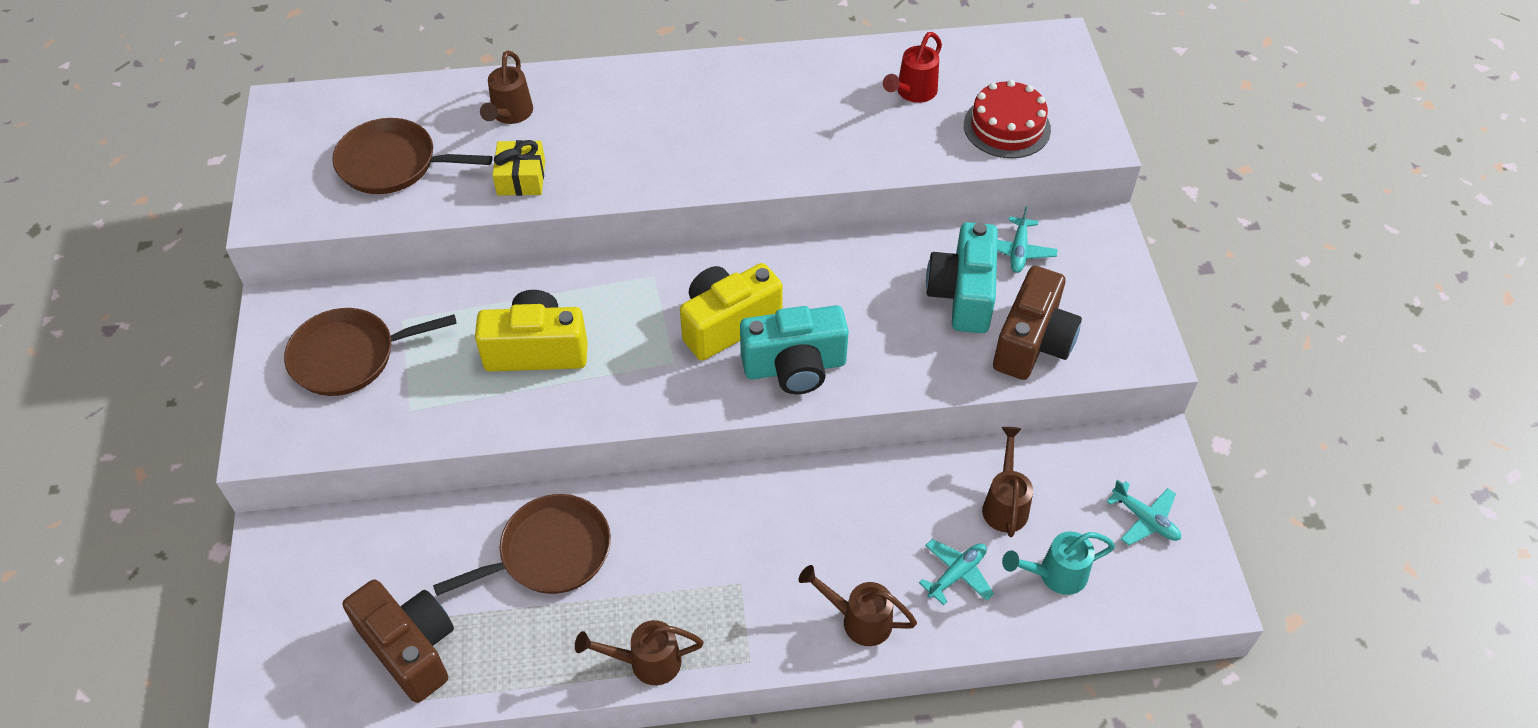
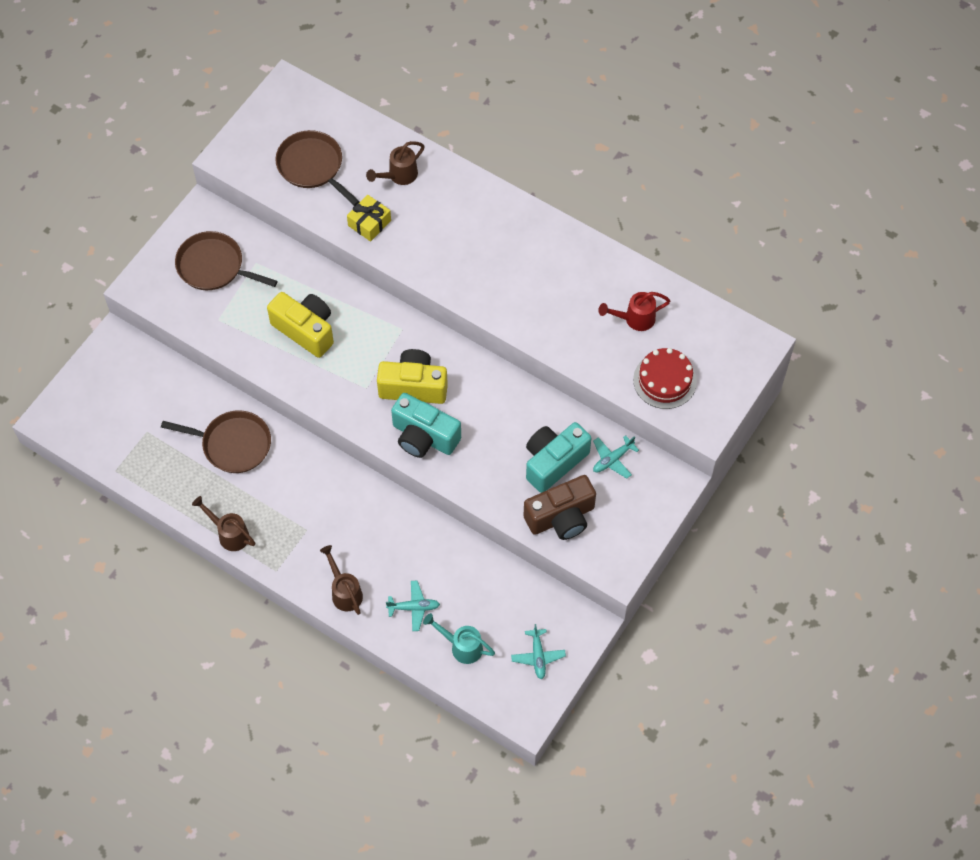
camera: 40 degrees right, 10 degrees up
brown camera [343,580,454,703] -> none
brown watering can [982,427,1033,537] -> none

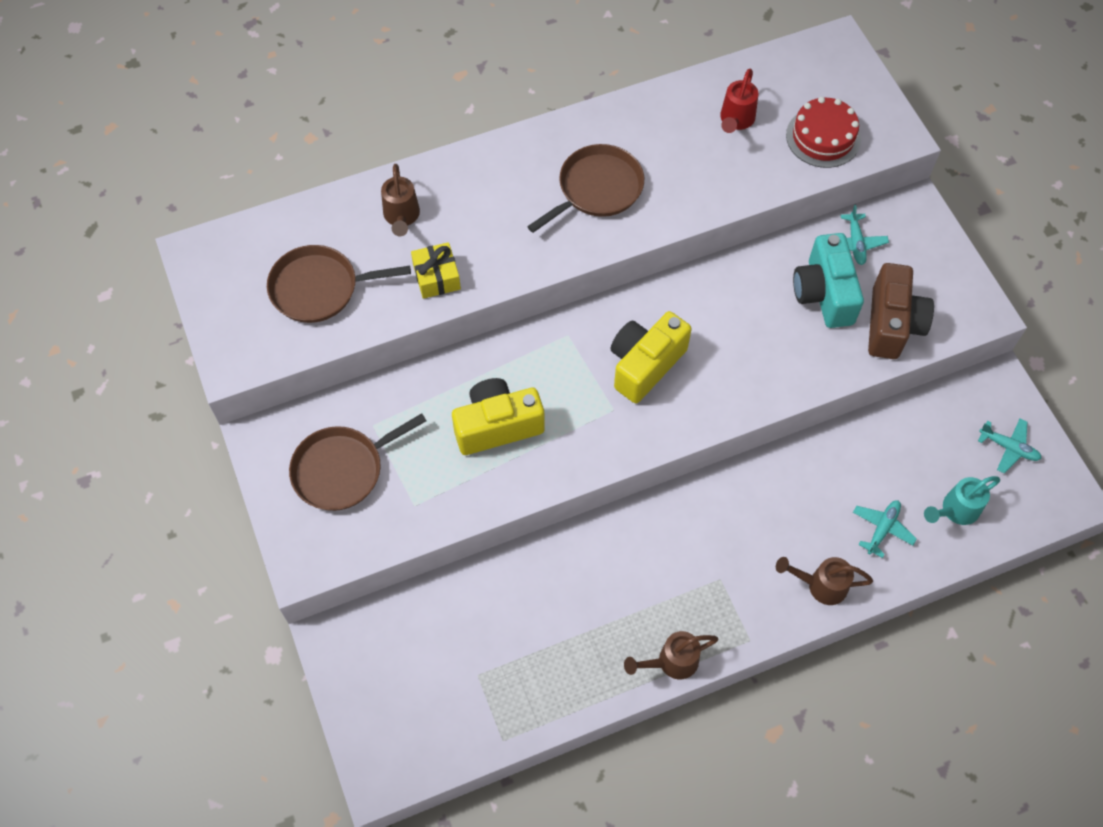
camera: 55 degrees left, 0 degrees up
brown pan [161,410,271,473] -> brown pan moved to [527,144,644,233]
turquoise camera [391,393,461,458] -> none

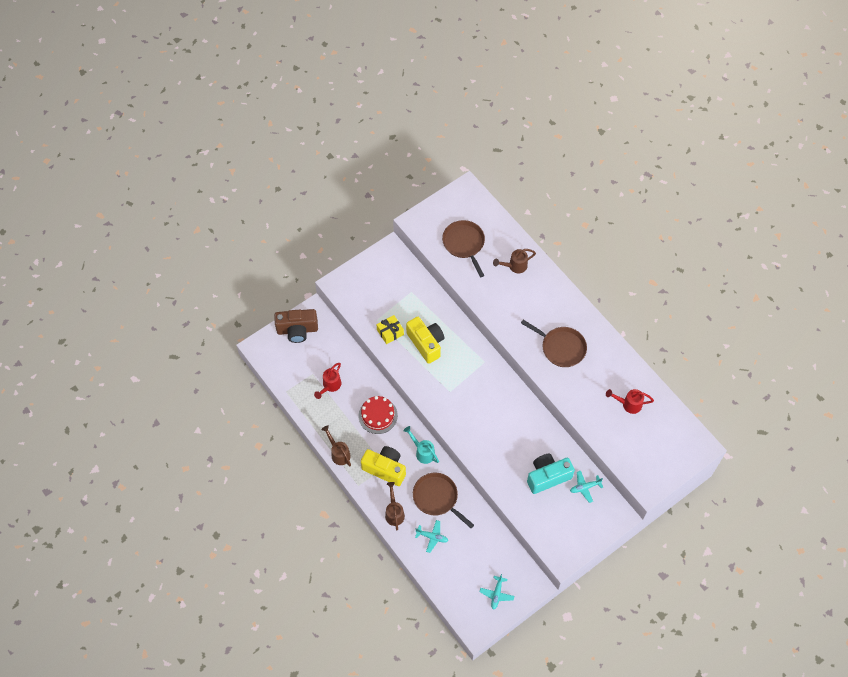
camera: 75 degrees right, 0 degrees up
brown pan [289,413,426,511] -> brown pan moved to [413,473,474,528]
yellow gift [411,242,461,299] -> yellow gift moved to [376,315,404,344]
yellow camera [611,311,692,403] -> yellow camera moved to [361,446,406,486]
red cake [786,97,861,168] -> red cake moved to [359,396,398,434]
brown camera [868,263,934,359] -> brown camera moved to [274,309,318,343]
turquoise watering can [924,476,1000,525] -> turquoise watering can moved to [404,426,439,464]
none -> red watering can [314,363,341,399]

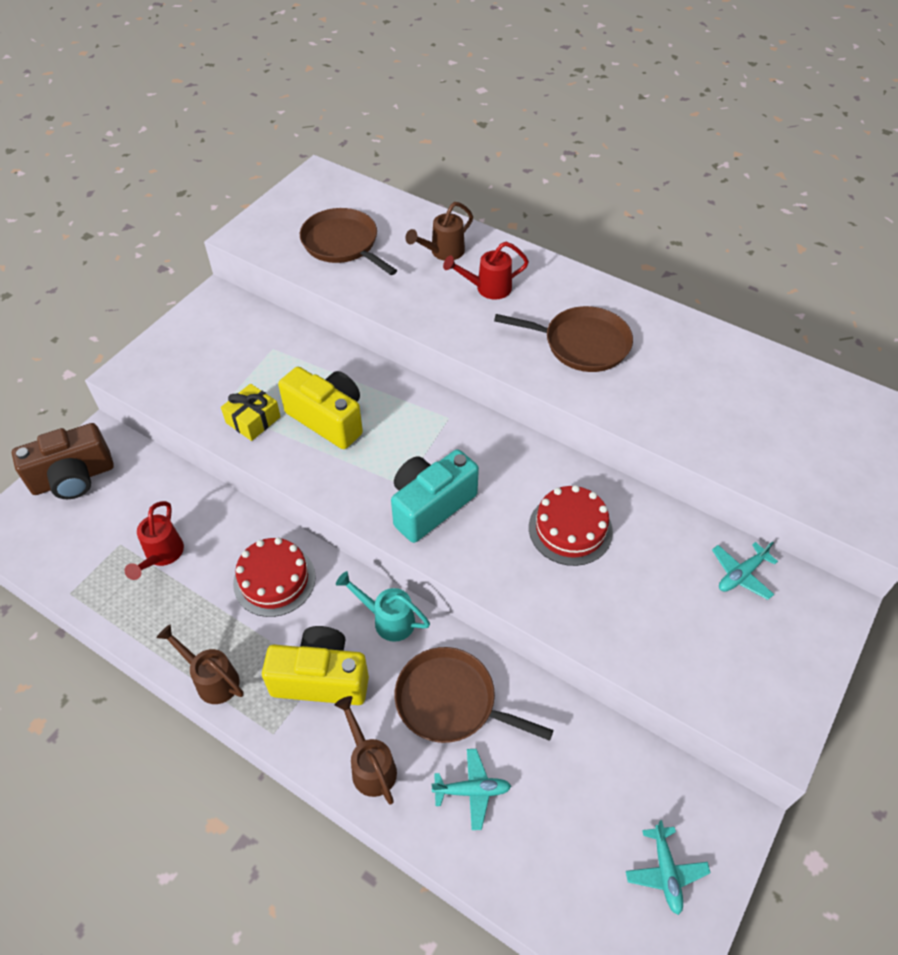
camera: 20 degrees left, 10 degrees down
turquoise camera [527,454,575,494] -> turquoise camera moved to [391,449,479,543]
red watering can [606,389,654,414] -> red watering can moved to [443,242,529,300]
none -> red cake [529,485,613,566]

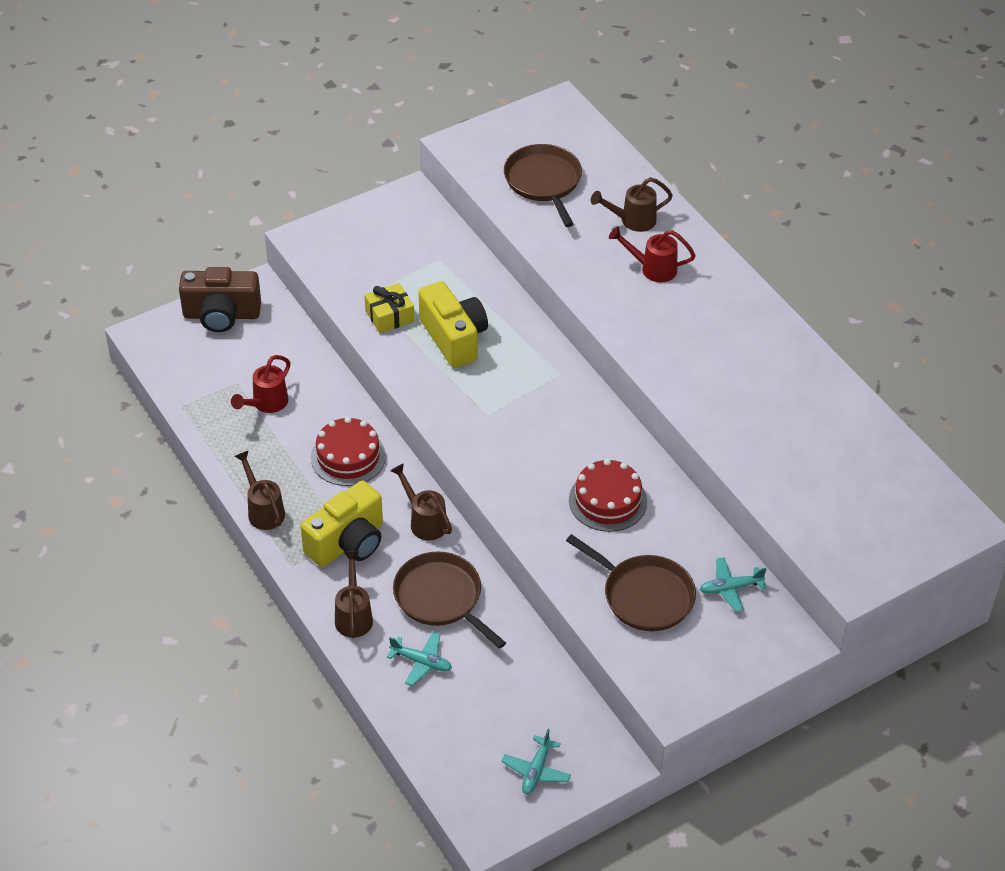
camera: 25 degrees right, 5 degrees down
yellow camera [262,626,369,705] -> yellow camera turned 105 degrees clockwise [300,481,383,567]
turquoise watering can [336,571,430,642] -> brown watering can [390,463,452,541]
turquoise camera [391,449,479,543] -> none
brown pan [494,306,633,372] -> brown pan moved to [566,534,696,631]

